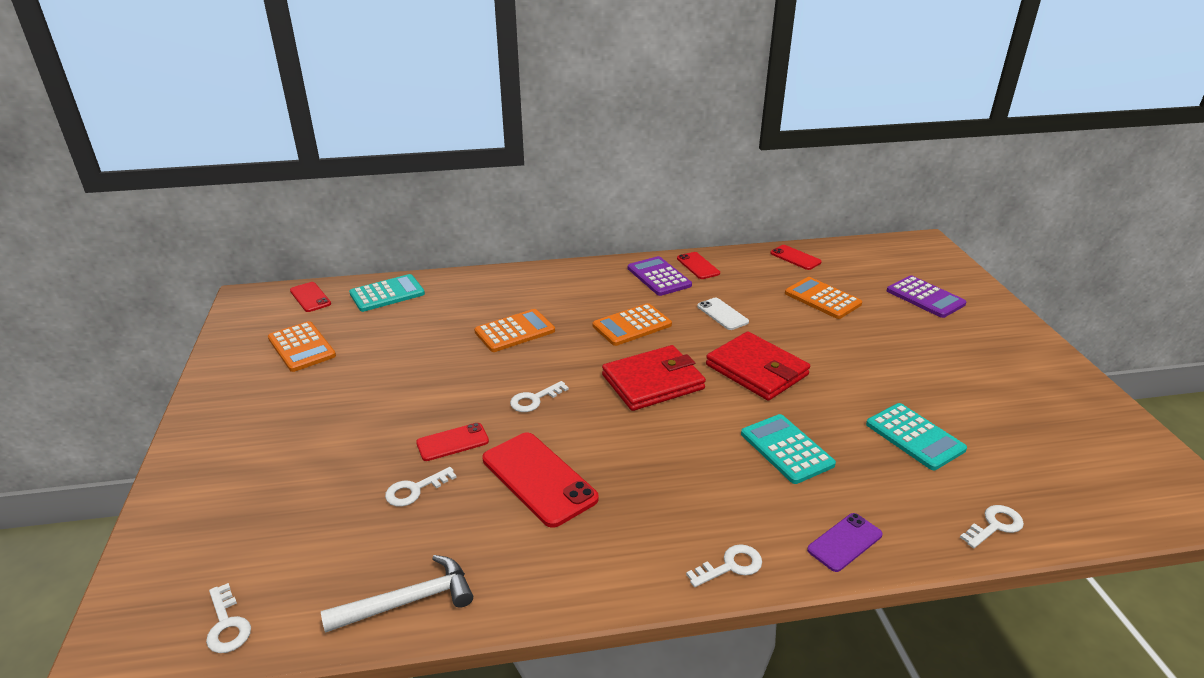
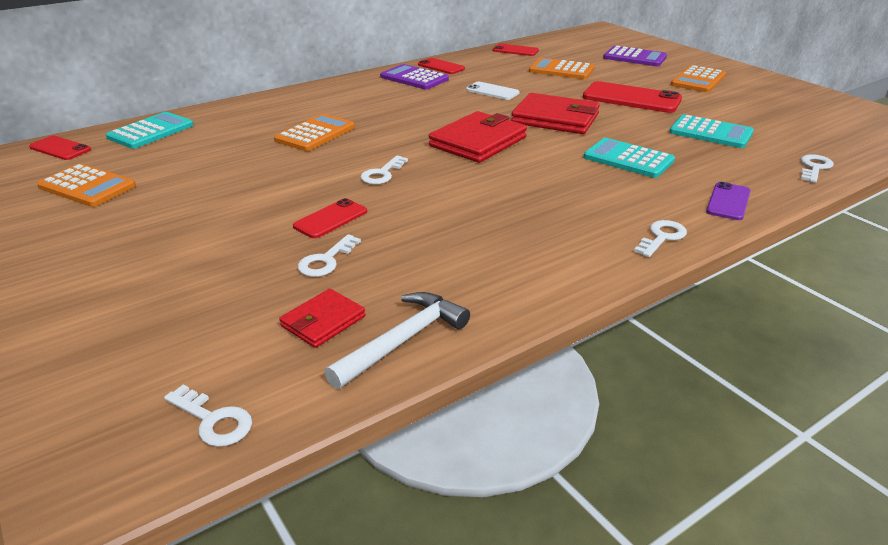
camera: 25 degrees left, 0 degrees up
red phone [482,432,599,528] -> red phone moved to [583,81,682,113]
orange calculator [593,303,672,346] -> orange calculator moved to [671,65,726,92]
none -> red wallet [279,289,366,348]

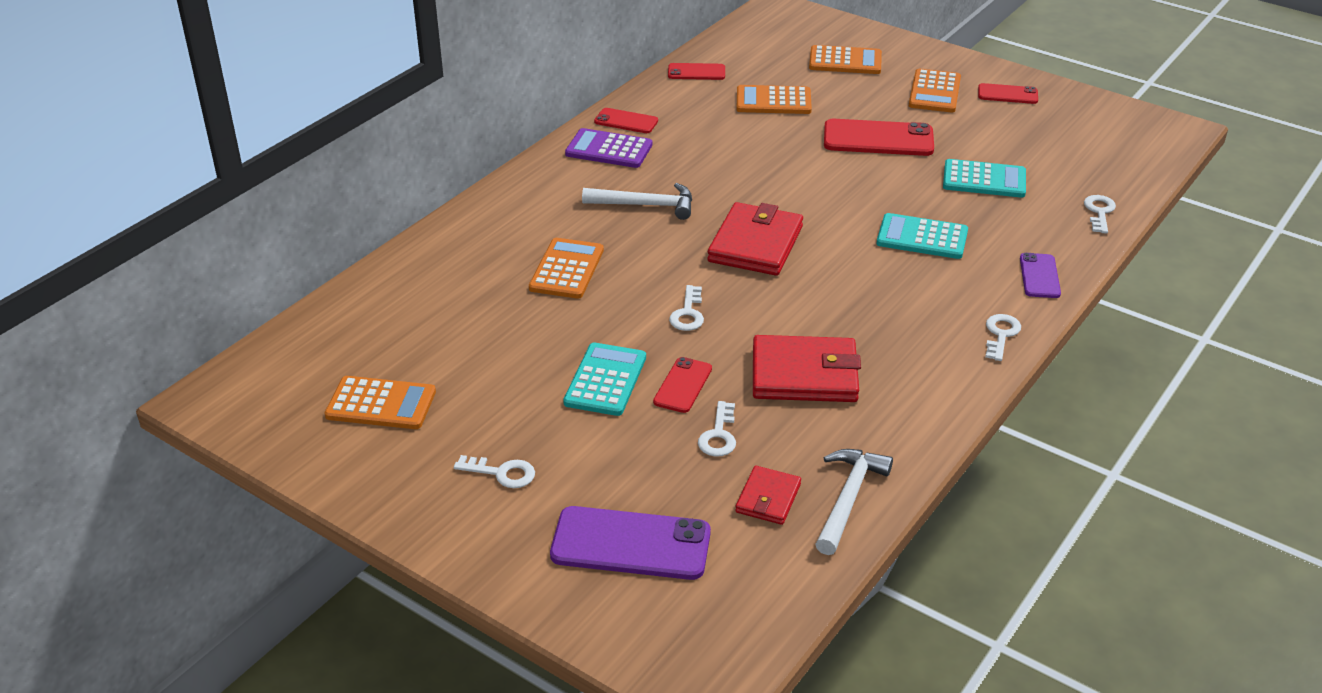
camera: 20 degrees left, 5 degrees up
red phone [29,136,91,160] -> red phone moved to [978,83,1038,104]
turquoise calculator [106,112,194,149] -> turquoise calculator moved to [563,342,646,416]
white key [164,384,252,447] -> white key moved to [454,455,535,488]
white phone [466,82,520,100] -> none
red wallet [511,93,600,134] -> red wallet moved to [753,335,861,402]
purple calculator [603,46,667,66] -> orange calculator [809,45,882,74]
none -> purple phone [550,506,711,580]
none -> white hammer [582,183,692,220]

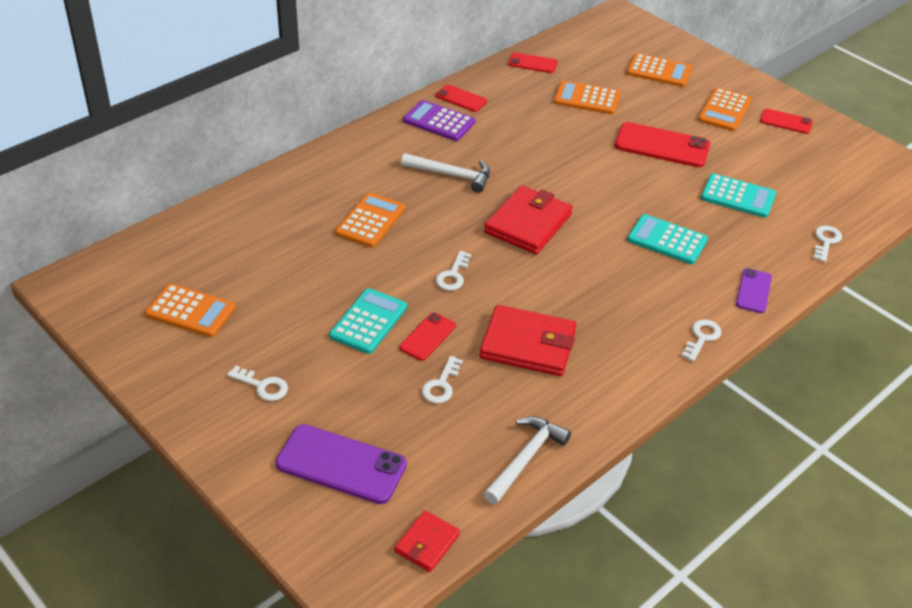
camera: 10 degrees right, 5 degrees up
red wallet [735,466,801,525] -> red wallet moved to [394,510,460,572]

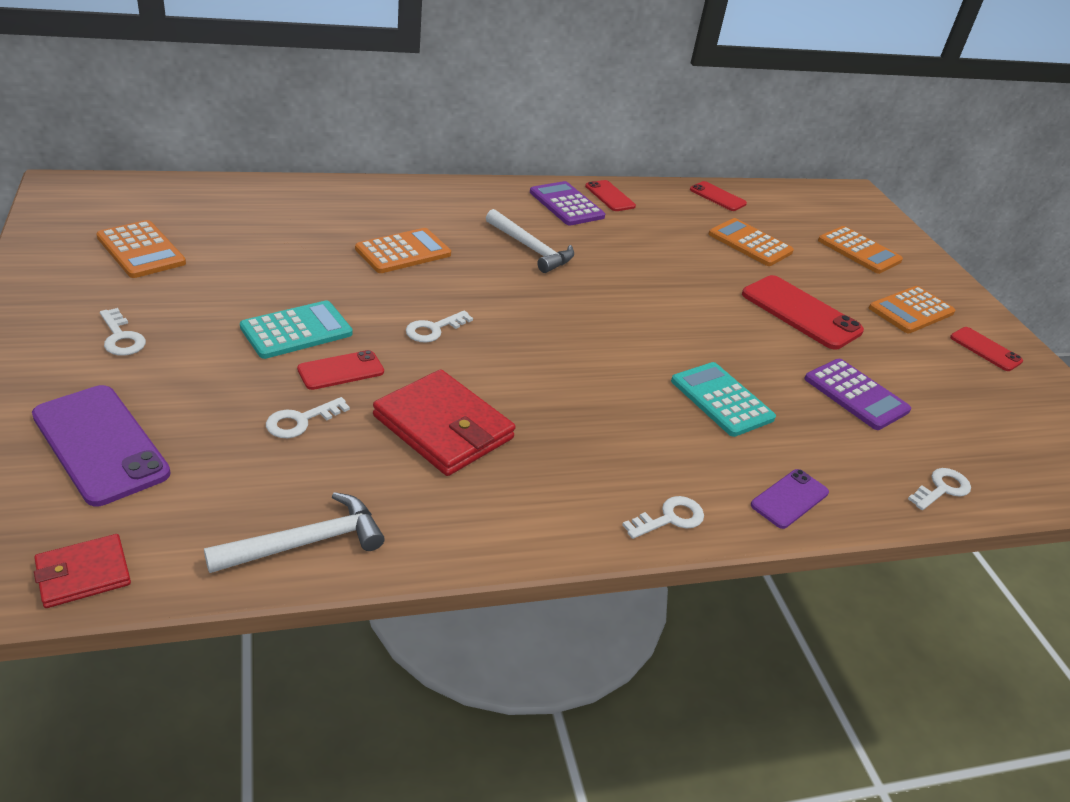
camera: 25 degrees right, 5 degrees down
red wallet [484,185,573,254] -> none
turquoise calculator [701,173,776,218] -> purple calculator [804,359,911,430]

